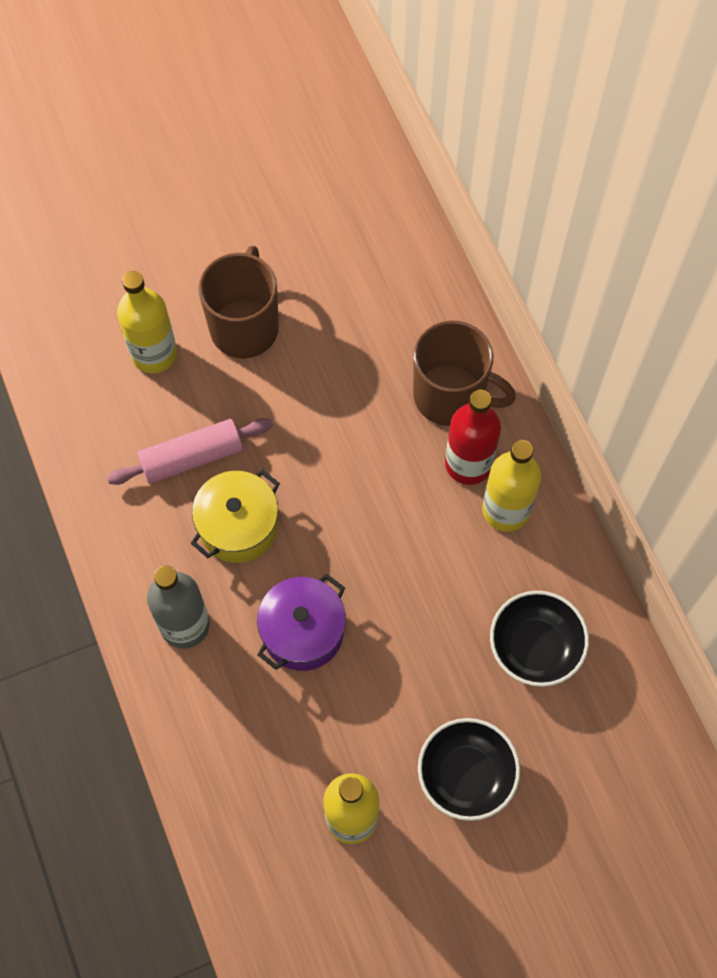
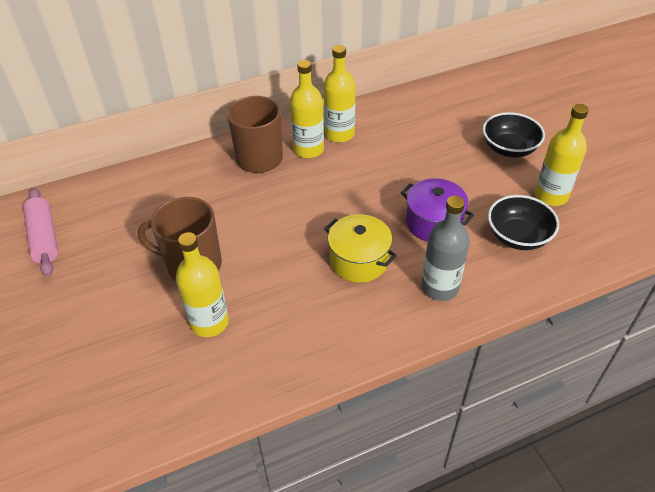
camera: 90 degrees left, 20 degrees down
pink rolling pin [107,418,273,485] -> pink rolling pin moved to [23,188,58,277]
red bottle [445,390,501,485] -> yellow bottle [290,60,324,158]
black bowl [490,591,589,687] -> black bowl moved to [488,195,559,250]

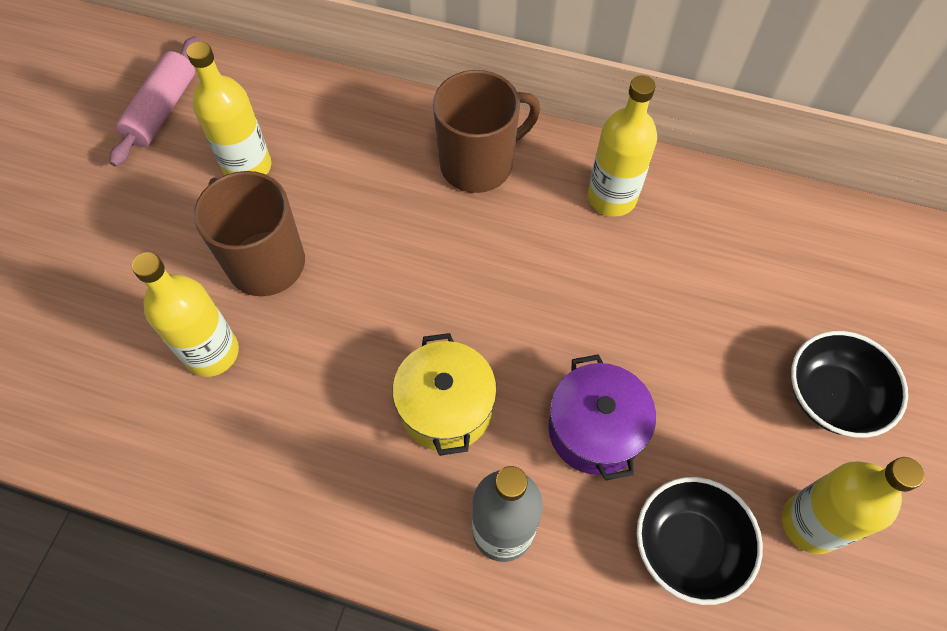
camera: 40 degrees right, 15 degrees up
yellow bottle [290,60,324,158] -> yellow bottle moved to [187,41,271,176]

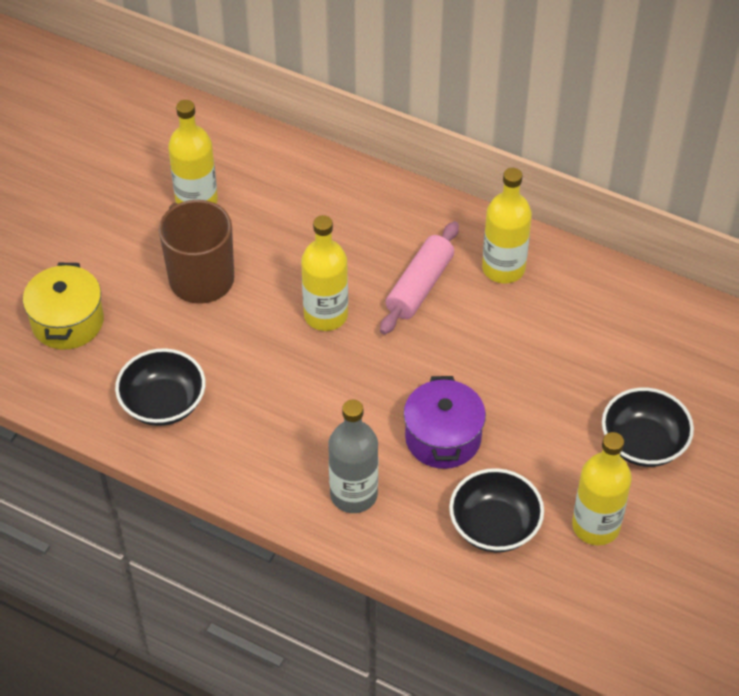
camera: 10 degrees right, 10 degrees down
pink rolling pin [109,36,200,167] -> pink rolling pin moved to [380,221,459,335]
yellow bottle [132,252,239,377] -> yellow bottle moved to [301,215,348,331]
yellow pot [392,333,497,456] -> yellow pot moved to [23,263,104,350]
brown mug [433,70,540,193] -> none
none -> black bowl [115,348,205,426]

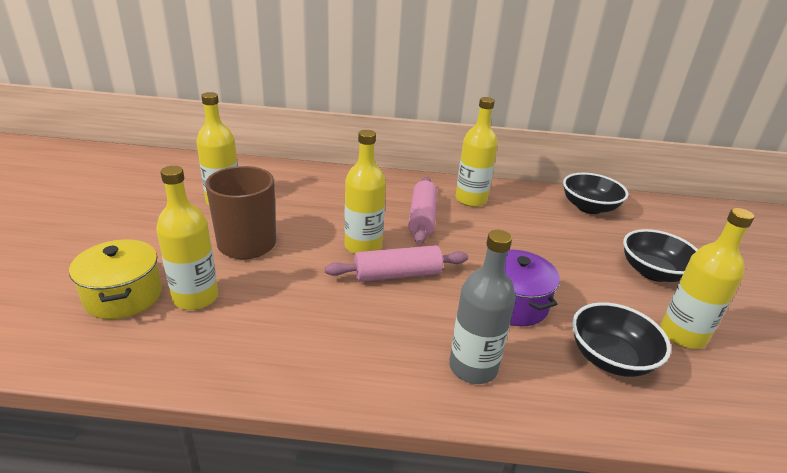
camera: 25 degrees left, 20 degrees down
black bowl [115,348,205,426] -> black bowl moved to [563,173,628,214]
none -> yellow bottle [156,166,218,310]
none -> pink rolling pin [325,245,468,282]

